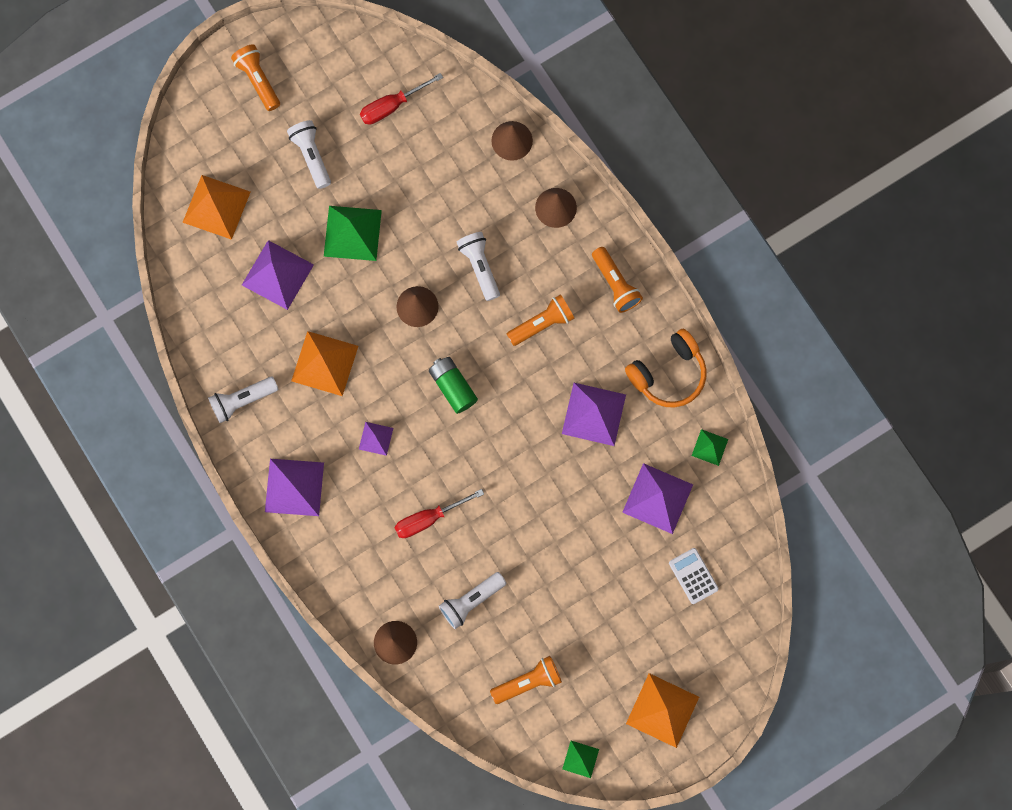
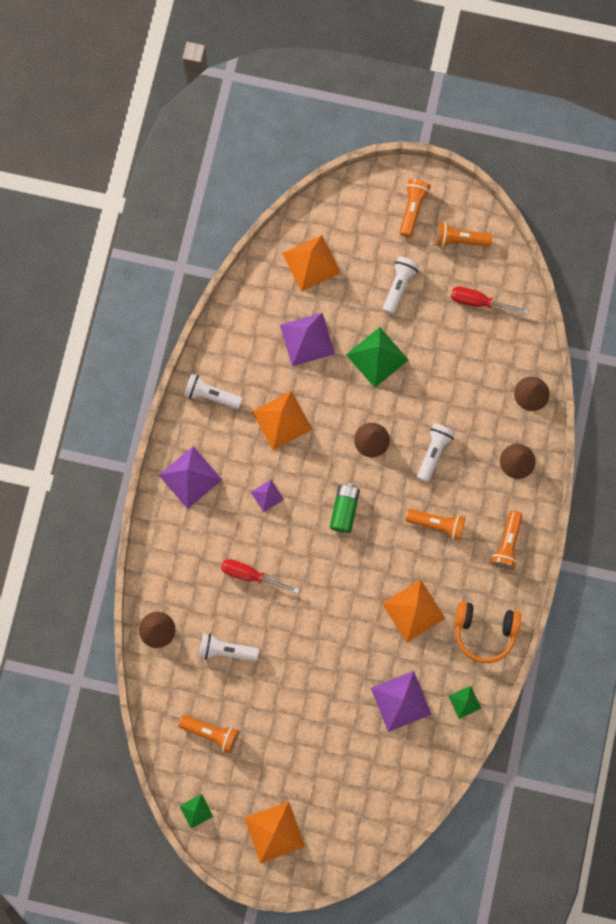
camera: 45 degrees right, 0 degrees up
purple pyramid [562,383,626,446] -> orange pyramid [382,579,446,643]
white calculator [669,548,719,604] -> none
none -> orange flashlight [435,222,492,247]

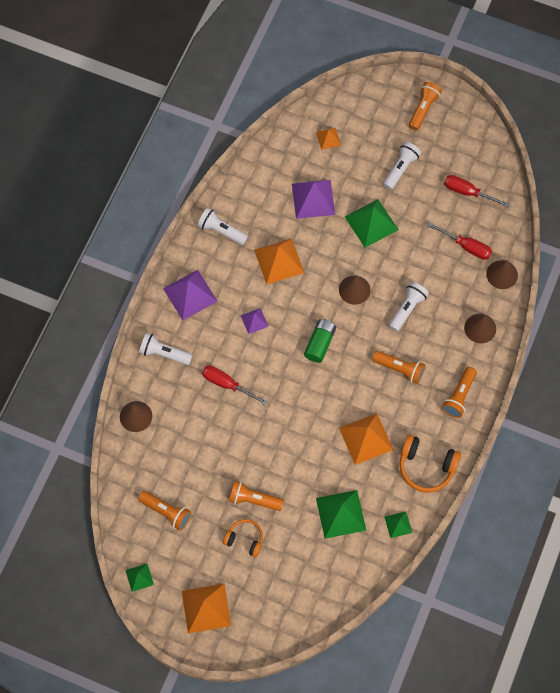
camera: 10 degrees right, 10 degrees down
white flashlight [199,633,259,661] -> white flashlight moved to [139,333,193,365]
orange pyramid [282,235,341,291] -> orange pyramid [316,128,341,150], size x0.53
purple pyramid [371,671,432,732] -> green pyramid [316,490,366,539]
orange flashlight [435,222,492,247] -> orange flashlight moved to [229,481,284,511]
none -> orange headphones [223,519,263,557]
none -> red screwdriver [427,222,492,260]

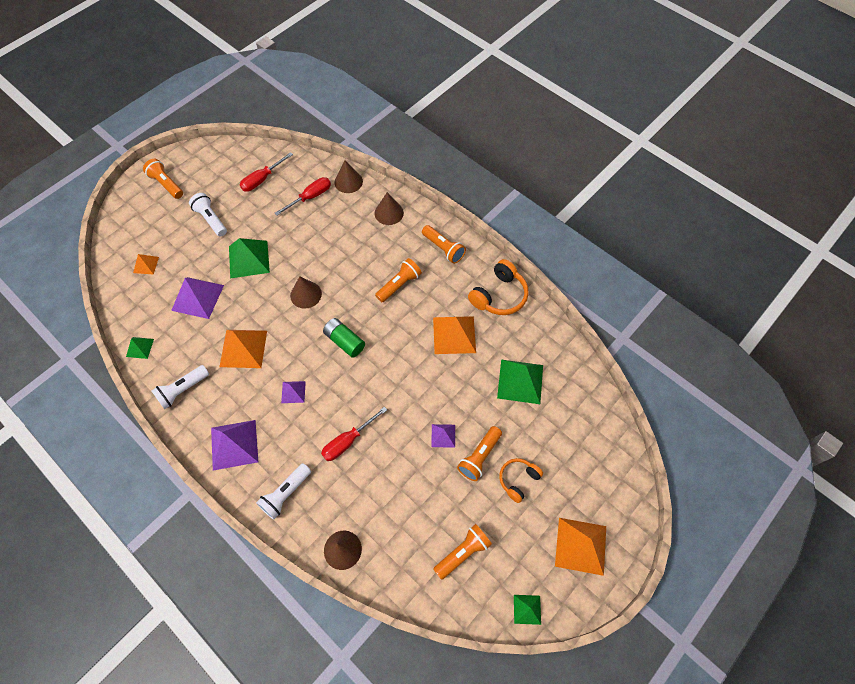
camera: 70 degrees left, 5 degrees down
green pyramid [384,511,412,538] -> green pyramid moved to [126,337,154,359]
white flashlight [389,282,429,332] -> none
none -> purple pyramid [431,424,455,448]

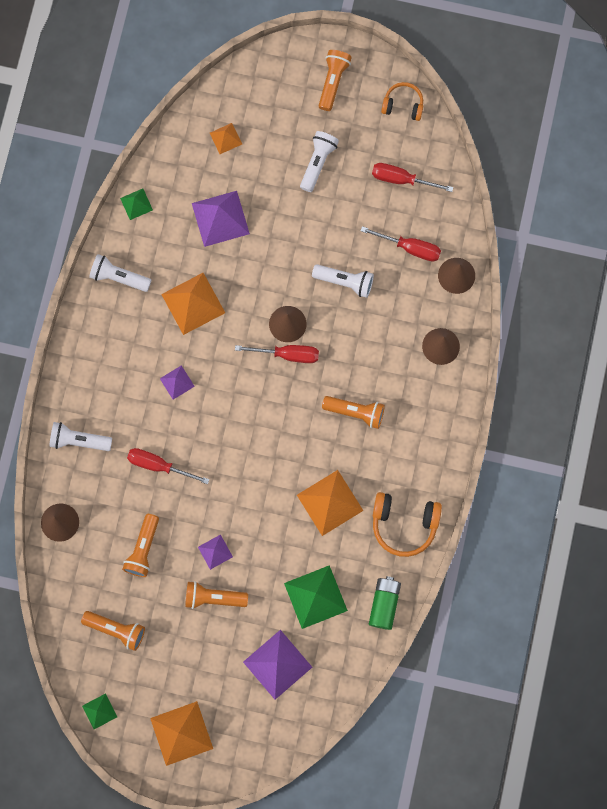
camera: 60 degrees right, 15 degrees up
purple pyramid [211,420,258,471] -> purple pyramid moved to [243,630,312,700]
green pyramid [229,238,270,278] -> none
green battery [323,318,365,358] -> green battery moved to [369,576,401,630]
orange flashlight [422,225,466,264] -> orange flashlight moved to [122,514,159,577]
orange headphones [499,458,543,503] -> orange headphones moved to [381,82,423,121]
none -> red screwdriver [235,345,319,363]
none -> white flashlight [312,264,374,298]

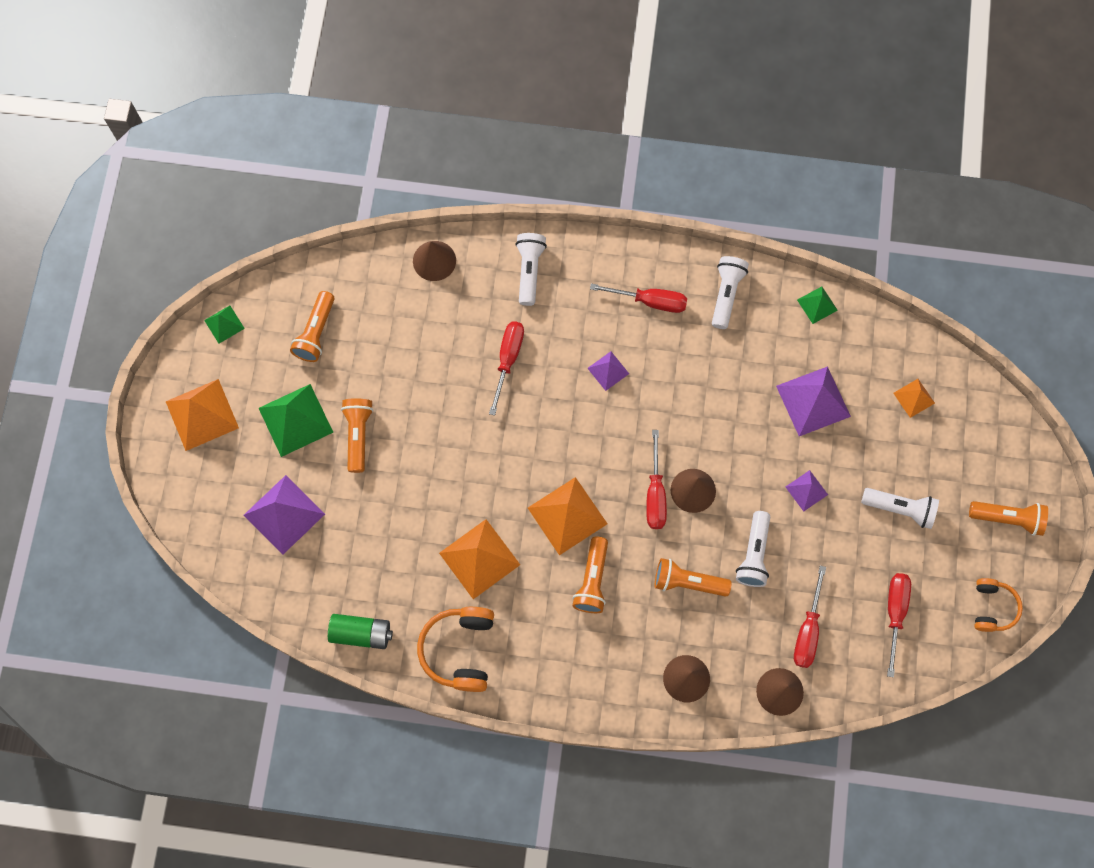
camera: 85 degrees right, 5 degrees down
orange flashlight [122,514,159,577] -> orange flashlight moved to [655,558,732,597]
orange pyramid [161,273,225,335] -> orange pyramid moved to [528,477,607,555]
purple pyramid [198,534,233,570] -> purple pyramid moved to [786,470,828,512]
green pyramid [284,565,348,629] -> green pyramid moved to [259,384,334,457]
none -> red screwdriver [590,283,687,313]

